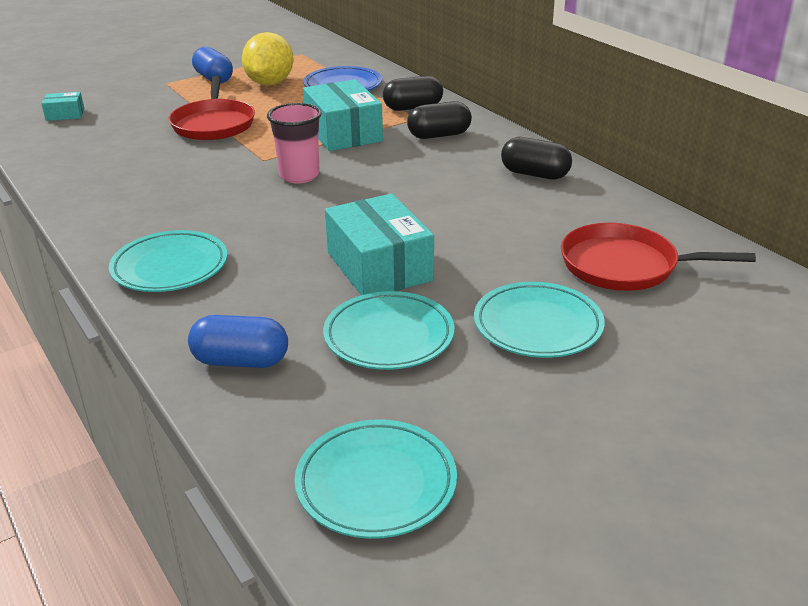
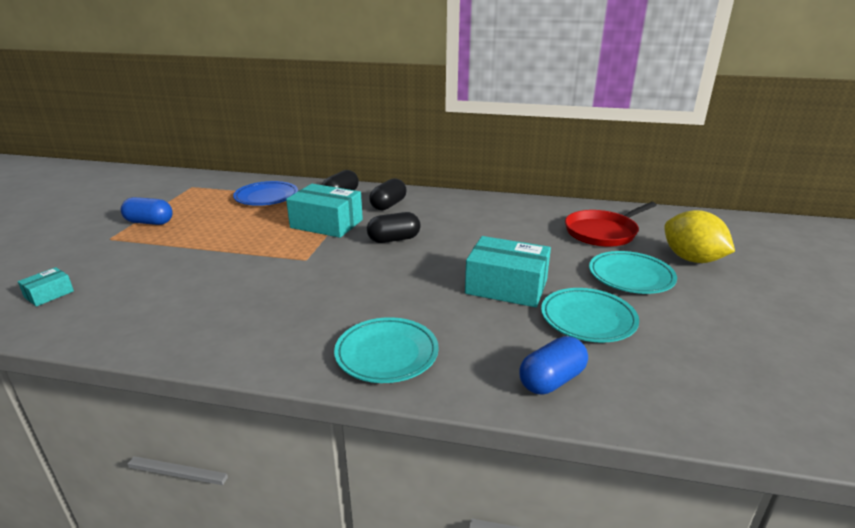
camera: 45 degrees left, 5 degrees down
red pan [169,75,255,140] -> none
yellow lemon [242,32,294,85] -> yellow lemon moved to [664,210,735,263]
pink cup [267,103,322,183] -> none
turquoise plate [295,419,457,539] -> none
black capsule [501,137,572,180] -> black capsule moved to [367,212,421,243]

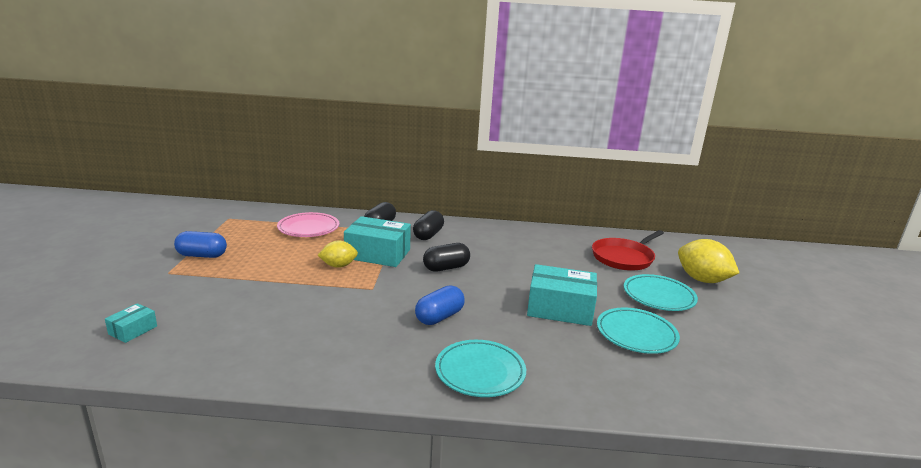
camera: 10 degrees left, 5 degrees down
blue plate [233,181,298,206] -> pink plate [277,212,339,237]
blue capsule [519,336,588,395] -> blue capsule moved to [415,285,465,325]
none -> yellow lemon [318,241,358,268]

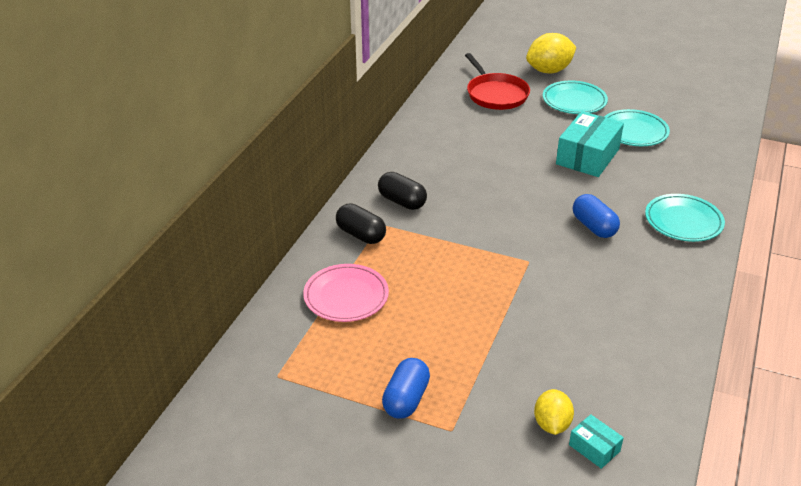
camera: 70 degrees left, 15 degrees up
yellow lemon [318,241,358,268] -> yellow lemon moved to [534,389,574,435]
turquoise box [344,216,411,267] -> none
black capsule [423,243,470,271] -> none

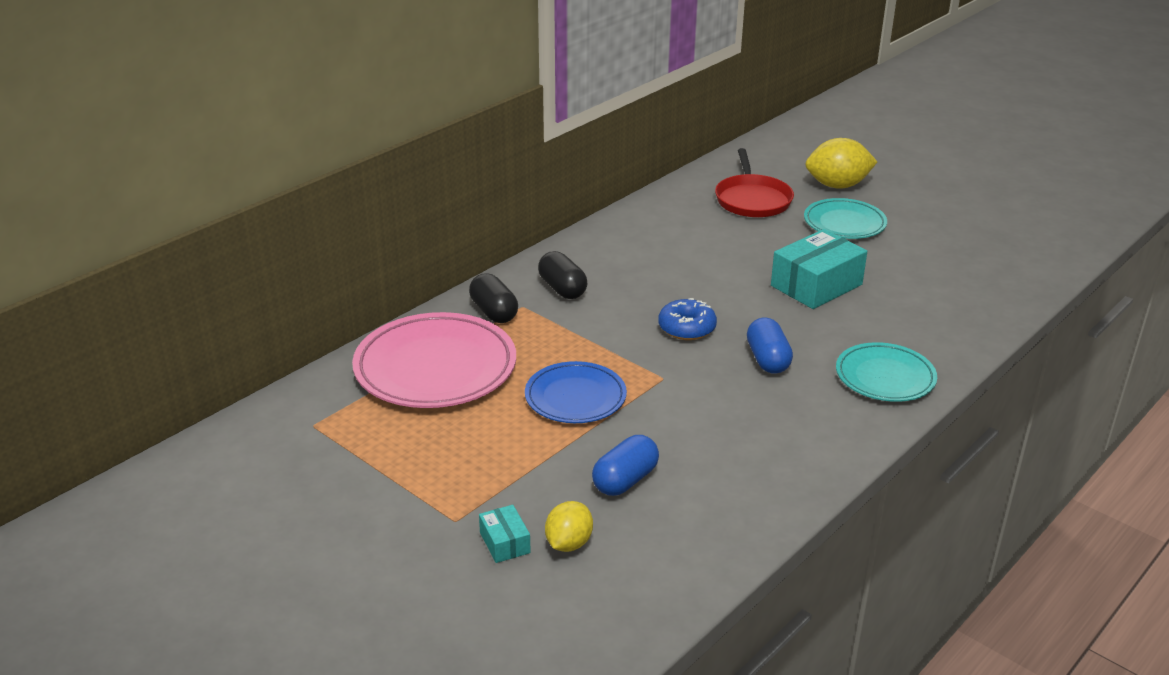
camera: 20 degrees right, 5 degrees down
pink plate [303,264,389,322] -> pink plate [352,312,516,408], size x1.65
blue capsule [382,358,430,419] -> blue capsule moved to [592,435,659,496]
turquoise box [569,414,624,469] -> turquoise box moved to [479,505,531,563]
turquoise plate [604,109,670,146] -> none
none -> blue plate [525,361,627,423]
none -> blue donut [658,298,717,340]

